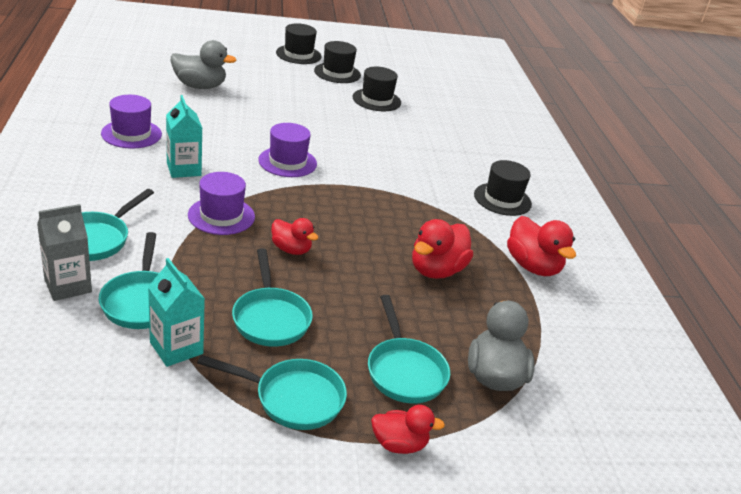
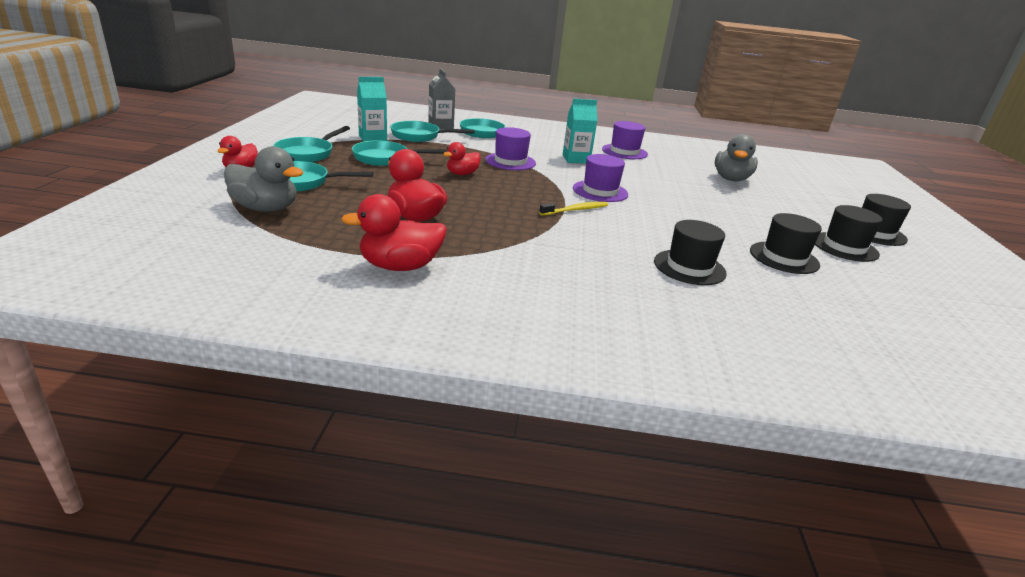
camera: 105 degrees right, 5 degrees down
black hat [474,160,532,216] -> black hat moved to [654,220,727,285]
none -> yellow toothbrush [539,202,608,216]

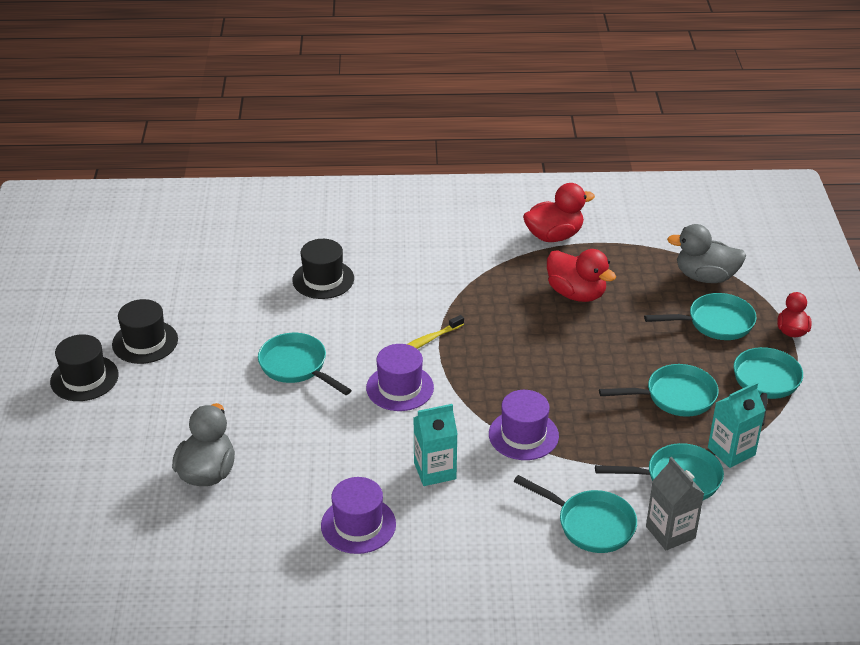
camera: 175 degrees right, 10 degrees up
red duck [443,142,481,175] -> none
black hat [750,213,822,274] -> none
none -> turquoise pan [258,333,352,395]

